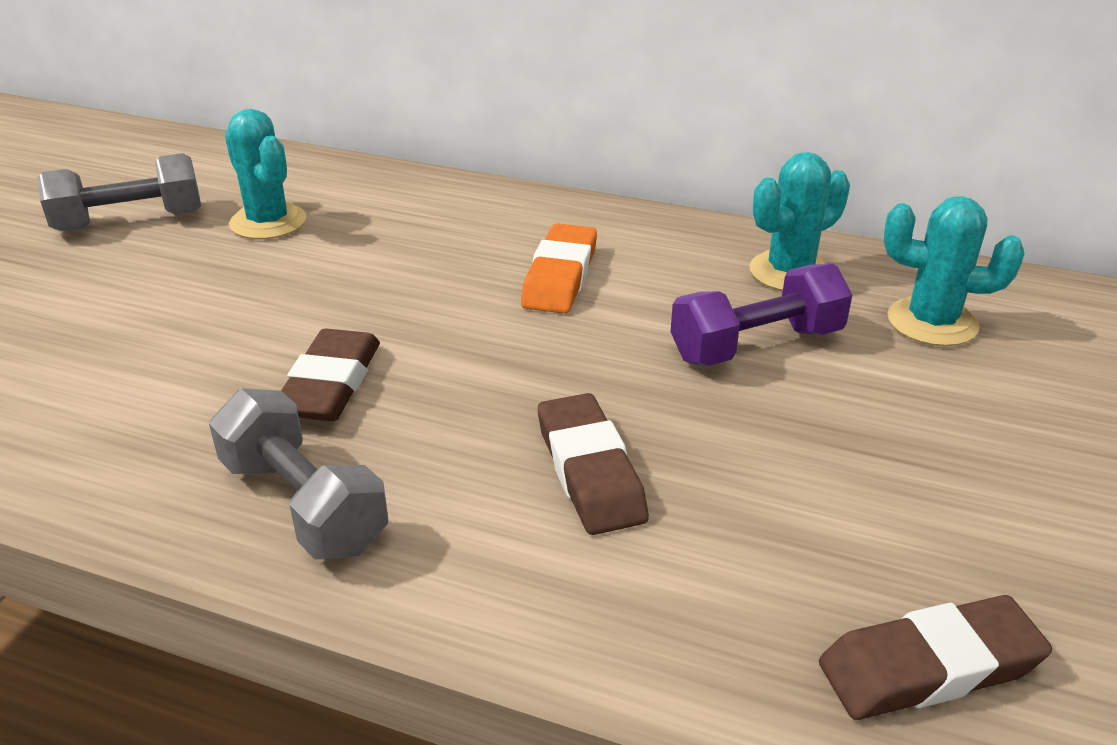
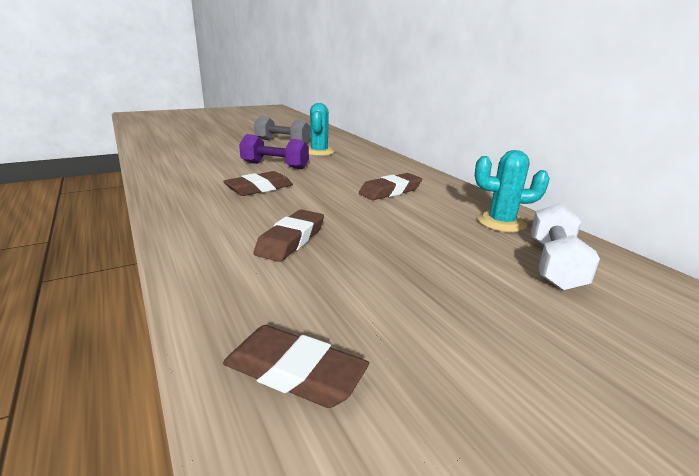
camera: 40 degrees right, 10 degrees down
grey dumbbell [209,388,388,559] -> none
orange eraser [521,223,597,314] -> brown eraser [359,173,422,200]
purple dumbbell [671,263,852,366] -> purple dumbbell moved to [239,134,309,169]
turquoise cactus [884,196,1025,346] -> white dumbbell [531,203,600,291]

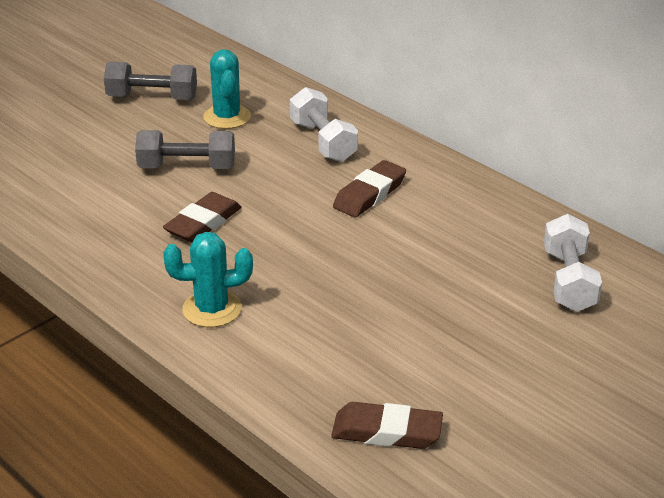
camera: 15 degrees left, 10 degrees up
purple dumbbell [239,134,309,169] -> grey dumbbell [135,130,235,169]
brown eraser [254,209,324,262] -> none
turquoise cactus [475,150,550,232] -> turquoise cactus moved to [163,232,253,327]
none -> white dumbbell [290,87,358,162]

